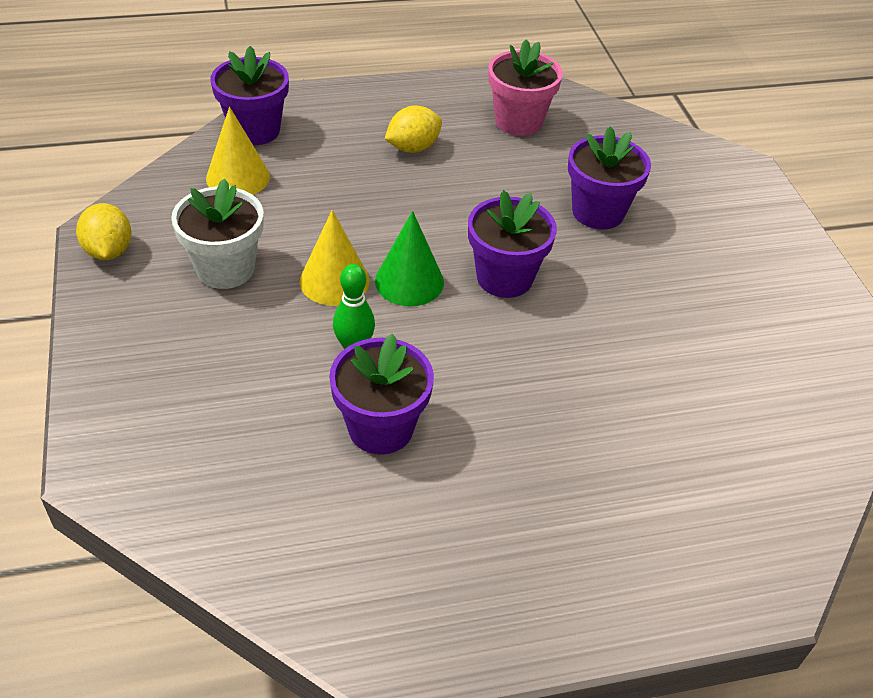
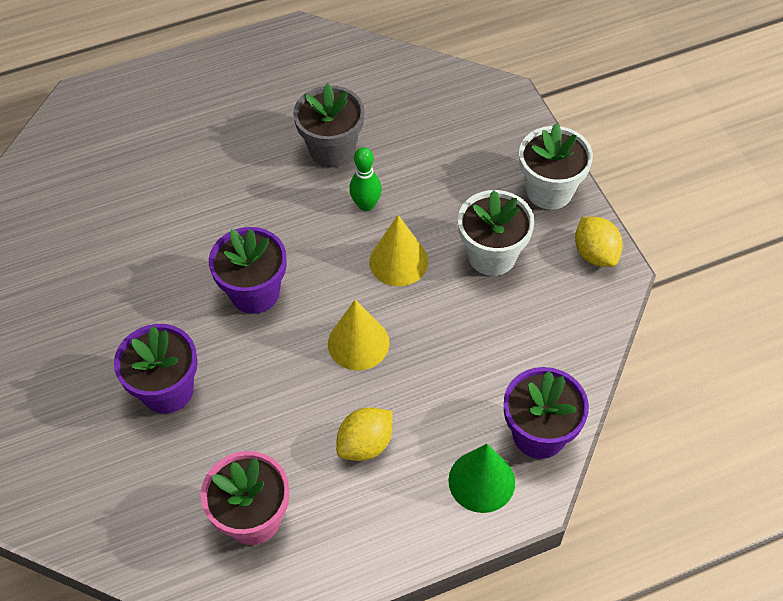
camera: 175 degrees right, 10 degrees up
yellow cone [206,107,270,195] -> yellow cone moved to [328,300,389,370]
purple flower pot [329,333,434,455] -> grey flower pot [293,83,364,167]
green cone [375,211,444,306] -> green cone moved to [448,444,515,513]
none -> white flower pot [519,123,593,210]

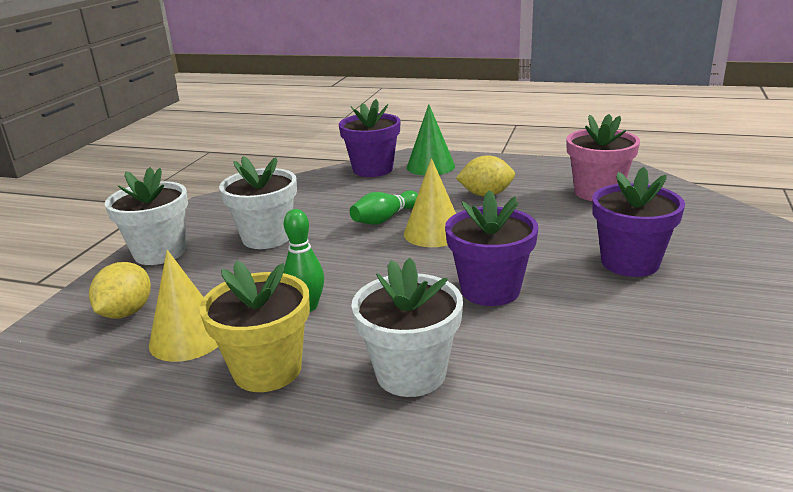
camera: 140 degrees left, 30 degrees down
grey flower pot [293,83,364,167] -> yellow flower pot [199,261,310,392]
yellow cone [369,215,428,286] -> yellow cone moved to [149,250,218,362]
yellow lemon [575,217,623,267] -> yellow lemon moved to [89,262,151,319]
none -> green bowling pin [350,190,418,225]
none -> white flower pot [351,258,463,397]

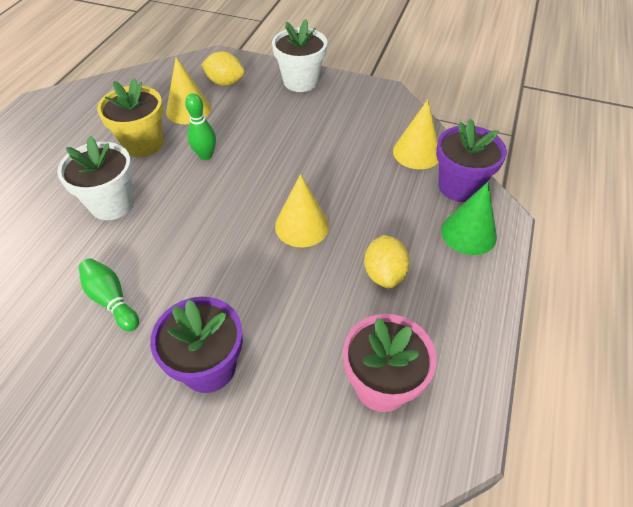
camera: 90 degrees right, 25 degrees up
white flower pot [219,156,297,249] -> none
green bowling pin [350,190,418,225] -> green bowling pin moved to [79,258,139,331]
purple flower pot [445,190,538,306] -> none
none -> yellow cone [393,100,439,169]

